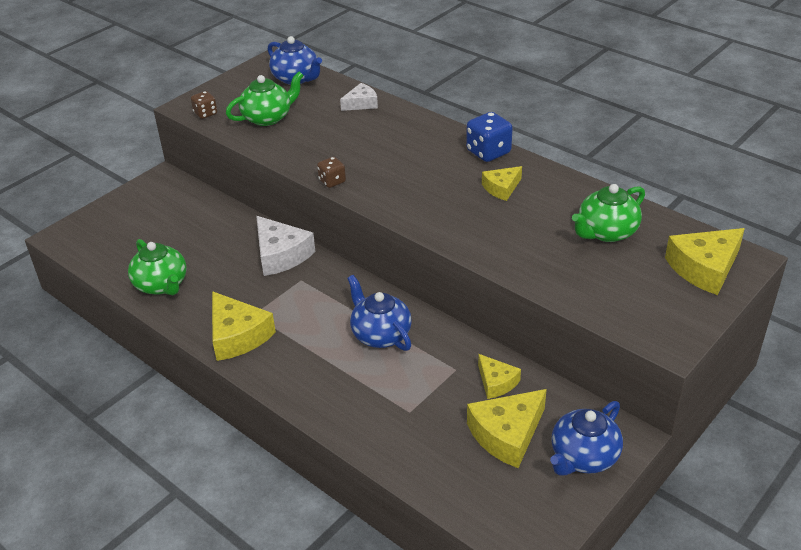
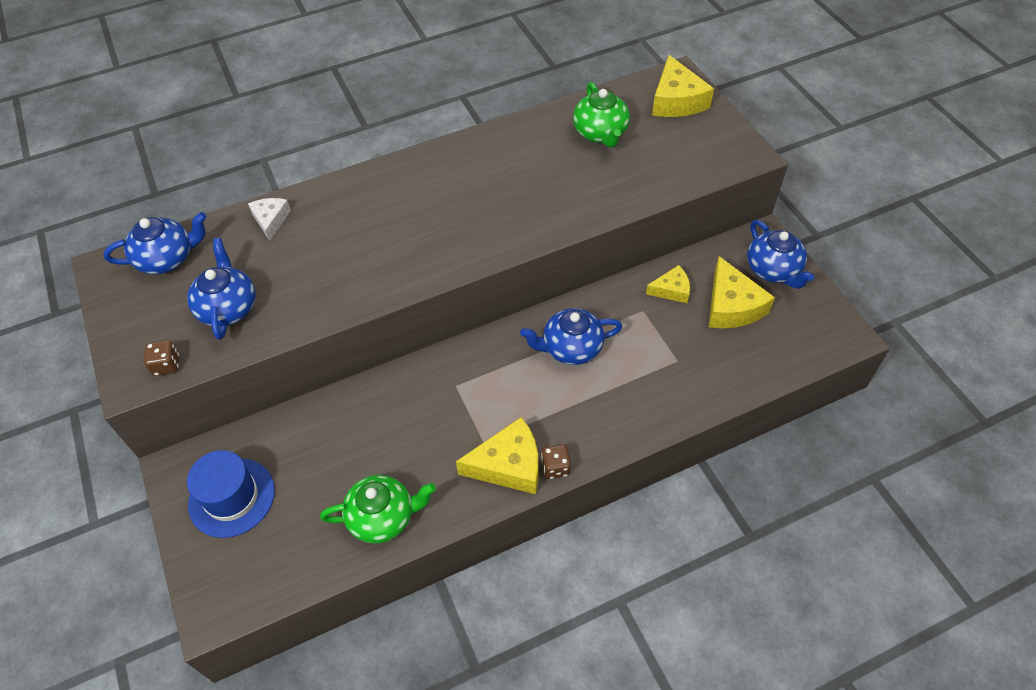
camera: 65 degrees left, 15 degrees up
green teapot [226,71,304,126] -> blue teapot [187,238,256,340]
white cheese [256,216,315,276] -> none
brown dice [317,157,346,188] -> brown dice moved to [541,445,571,479]
blue dice [466,112,513,162] -> none
yellow cheese [482,166,522,201] -> none
none -> blue hat [187,450,275,538]

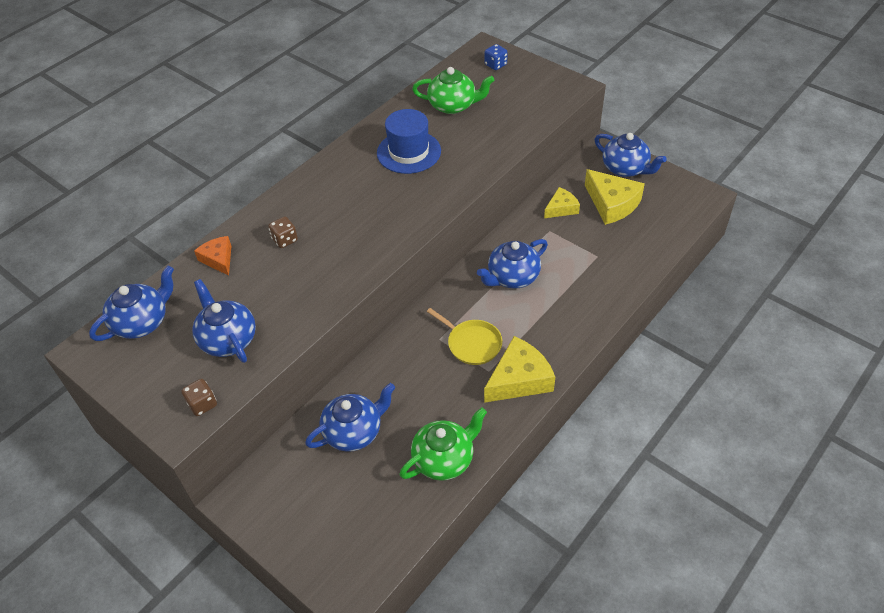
camera: 25 degrees left, 5 degrees down
blue hat [187,450,275,538] -> blue hat moved to [377,109,441,174]
white cheese [248,198,291,241] -> orange cheese [194,236,231,276]
brown dice [541,445,571,479] -> brown dice moved to [268,216,298,248]
green teapot [573,82,630,148] -> green teapot turned 45 degrees counterclockwise [412,67,494,114]
yellow cheese [652,55,714,117] -> blue dice [484,44,508,70]
none -> blue teapot [305,383,395,452]
none -> yellow pan [427,308,502,365]

